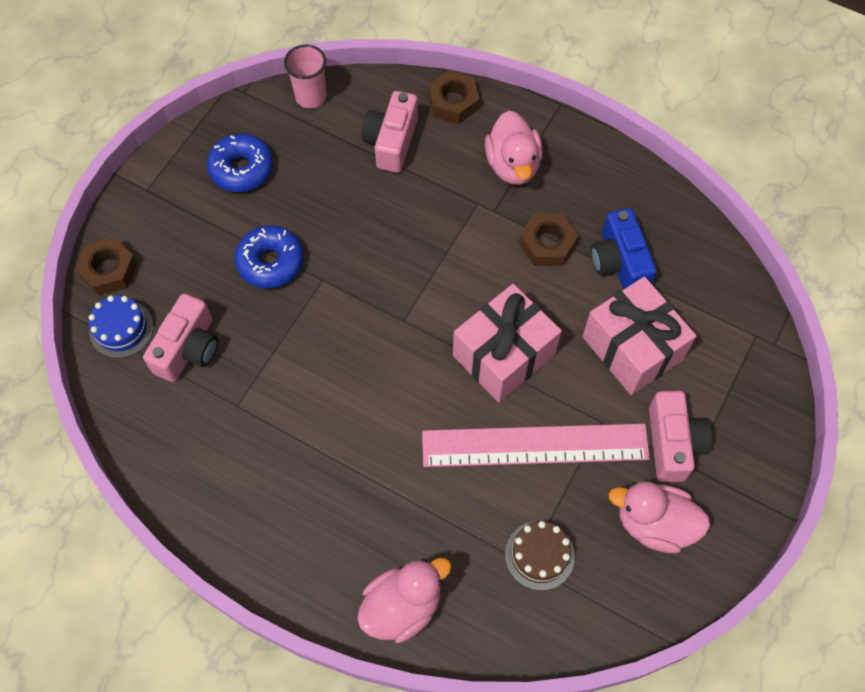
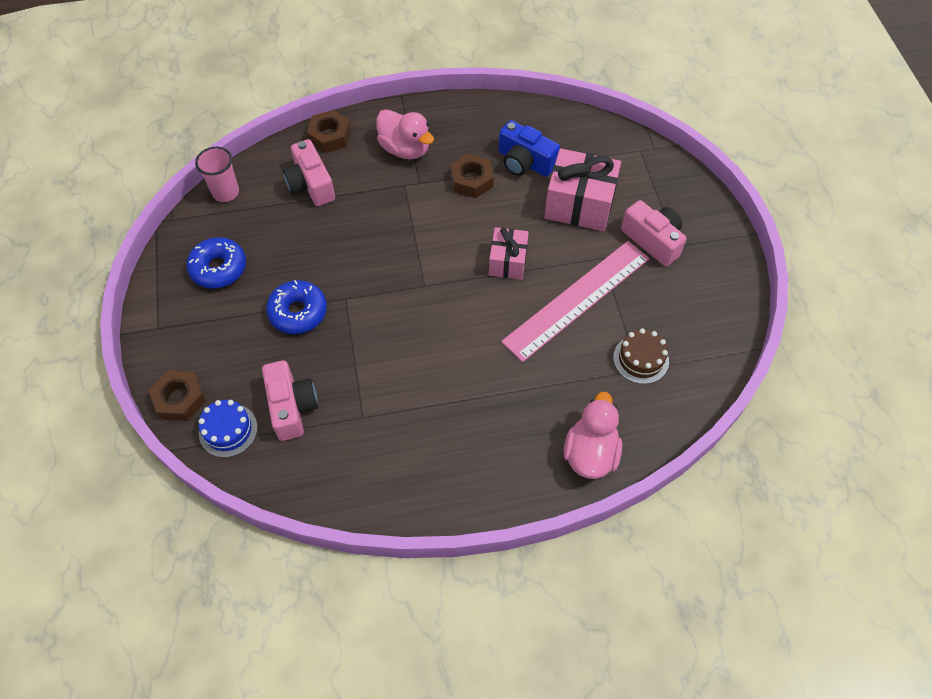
camera: 40 degrees left, 5 degrees down
pink gift [453,284,562,402] -> pink gift [489,227,529,280], size x0.61
pink duck [608,481,710,553] -> none

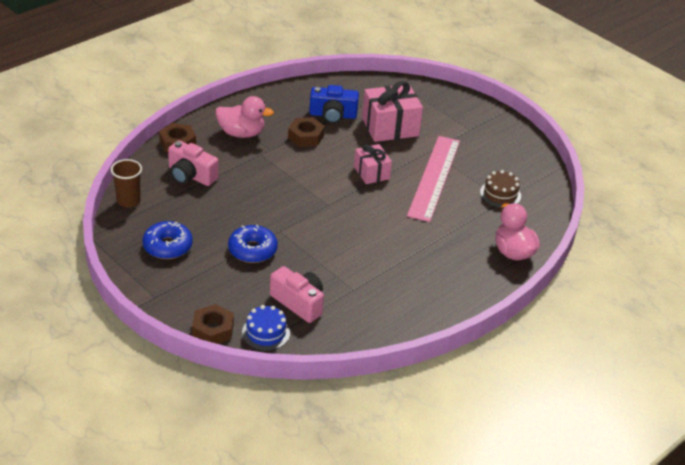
camera: 35 degrees left, 20 degrees down
pink cup [195,147,239,202] -> brown cup [111,159,142,207]
pink camera [621,200,686,266] -> none

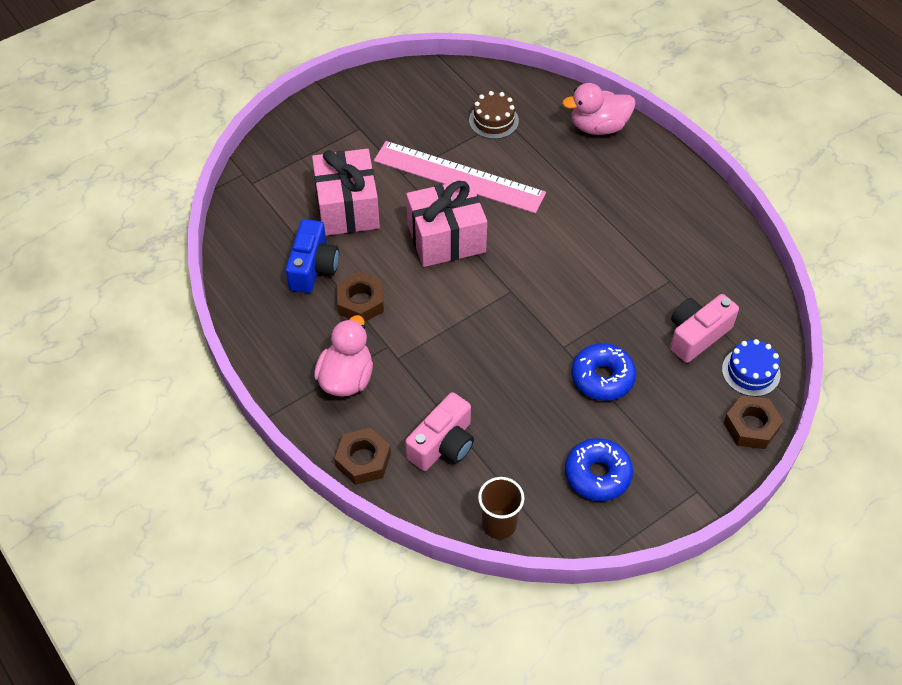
camera: 80 degrees left, 15 degrees up
pink gift [354,144,392,184] -> pink gift [406,179,487,267], size x1.64

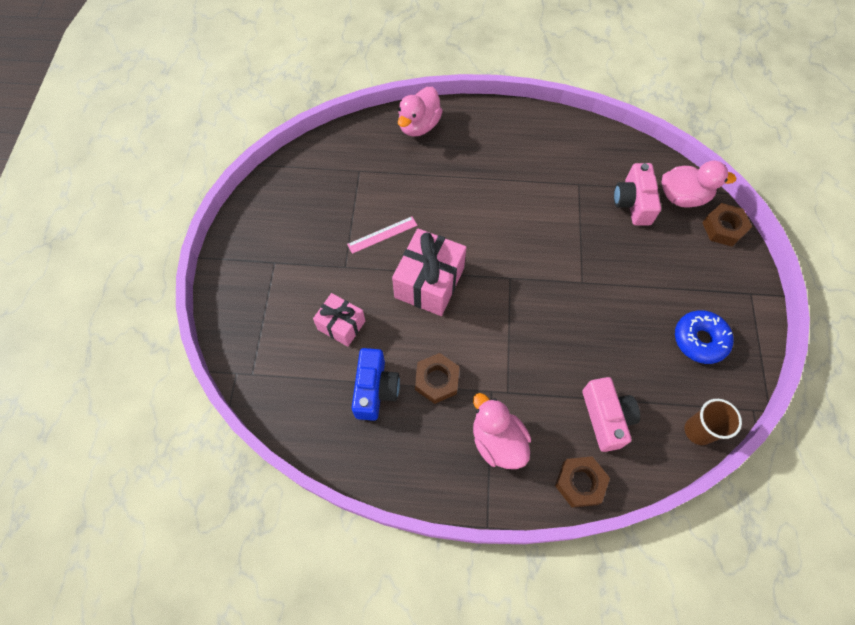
camera: 50 degrees left, 10 degrees up
blue camera [285,219,339,293] -> blue camera turned 45 degrees clockwise [352,348,400,421]
pink gift [312,149,380,236] -> pink gift [313,293,365,347], size x0.61
pink ruler [374,141,546,214] -> pink ruler [347,217,417,254], size x0.46
brown cake [469,91,519,139] -> none
blue donut [571,343,636,401] -> none
blue cake [722,339,780,397] -> pink duck [661,161,736,208]

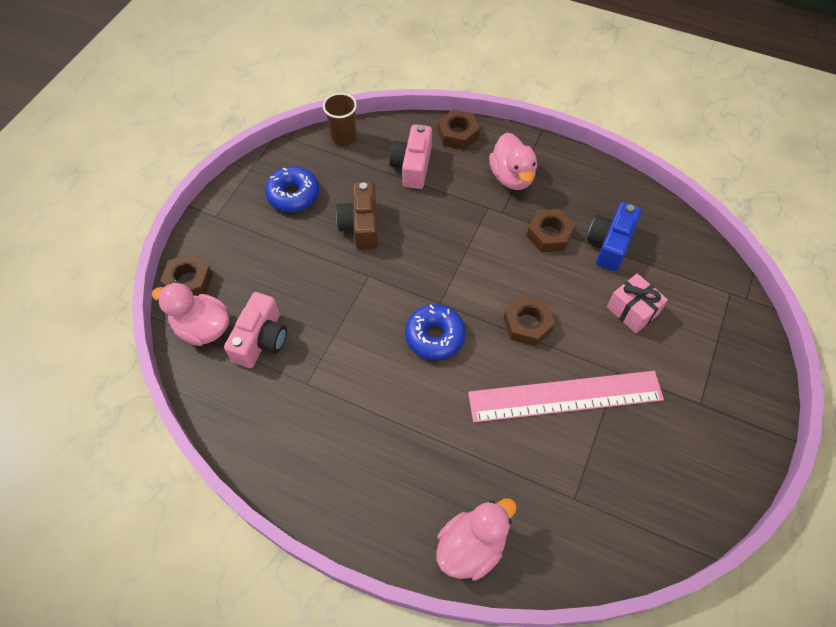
camera: 160 degrees left, 5 degrees down
pink ruler [347,217,417,254] -> pink ruler [468,371,664,422], size x2.17
pink gift [392,228,466,316] -> brown nut [504,295,555,346]
none -> brown camera [336,182,378,250]
none -> blue donut [405,304,466,360]

